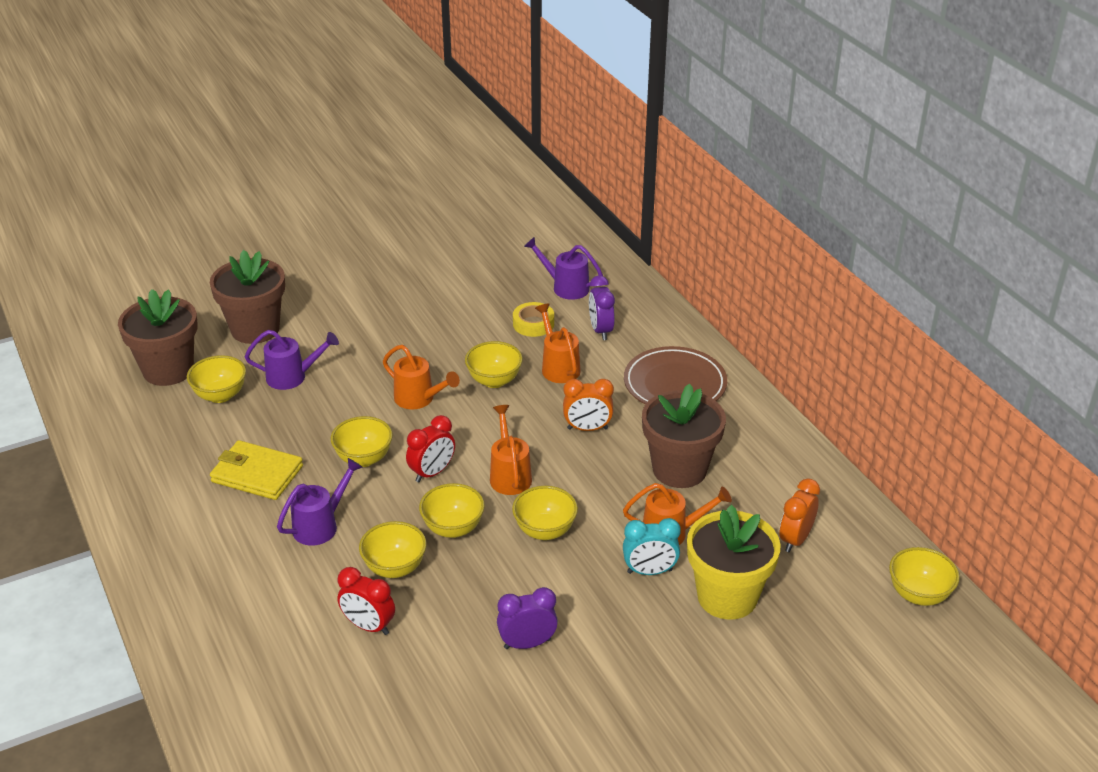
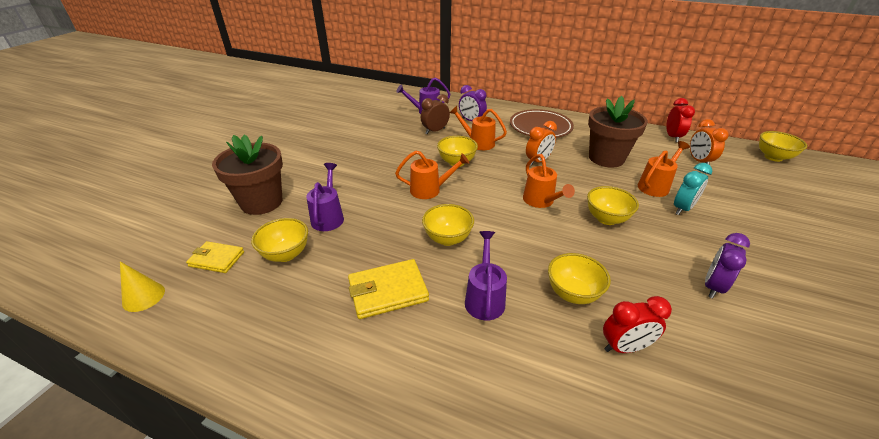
camera: 40 degrees left, 0 degrees up
brown flower pot [118,289,198,386] -> yellow wallet [186,241,244,273]
purple watering can [245,330,339,390] -> purple watering can turned 45 degrees counterclockwise [306,163,344,231]
red clock [406,415,455,482] -> red clock moved to [666,98,695,142]
yellow bowl [419,483,485,538] -> none
orange watering can [490,405,532,495] -> orange watering can turned 150 degrees counterclockwise [523,154,575,208]
yellow tape [513,302,554,337] -> brown clock [421,94,450,134]
yellow flower pot [687,505,780,620] -> none
none -> yellow cone [120,262,165,312]

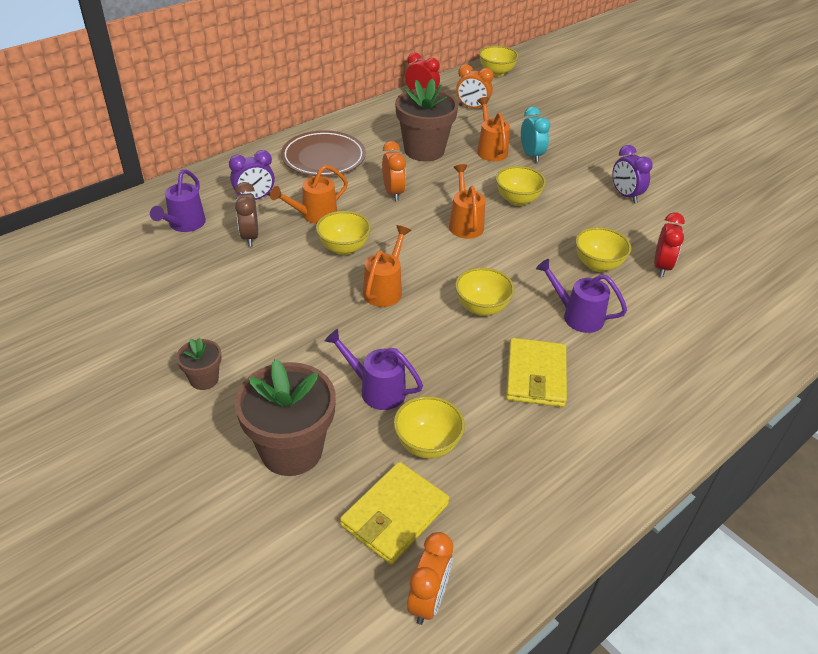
camera: 65 degrees left, 5 degrees up
yellow cone [120,262,165,312] -> orange clock [407,532,453,625]
yellow wallet [186,241,244,273] -> yellow wallet [340,462,449,565], size x1.52
orange watering can [523,154,575,208] -> orange watering can turned 105 degrees counterclockwise [449,164,485,239]
none -> brown flower pot [176,337,222,390]

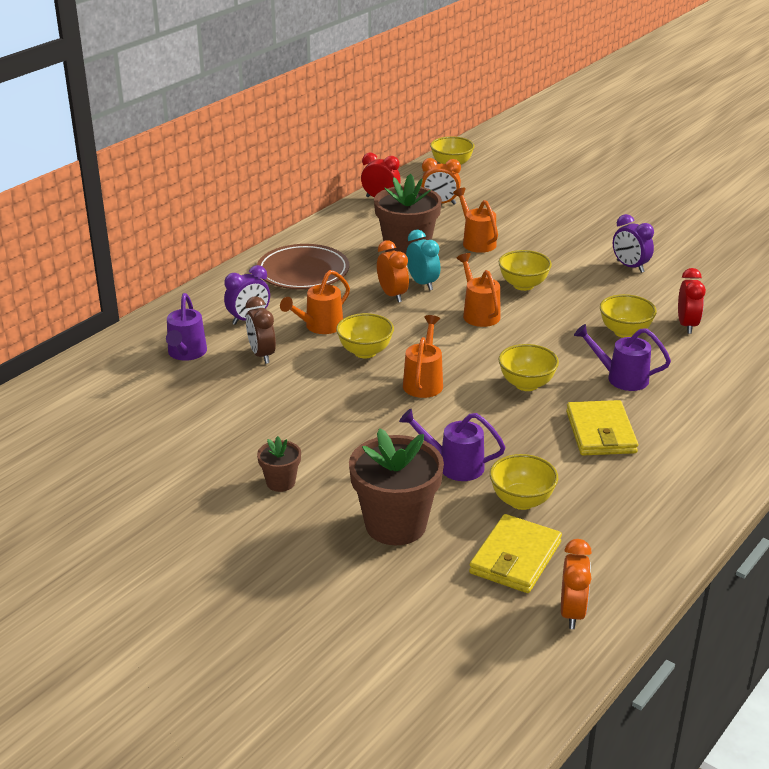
camera: 10 degrees left, 10 degrees down
turquoise clock [521,107,550,163] -> turquoise clock moved to [406,230,440,290]

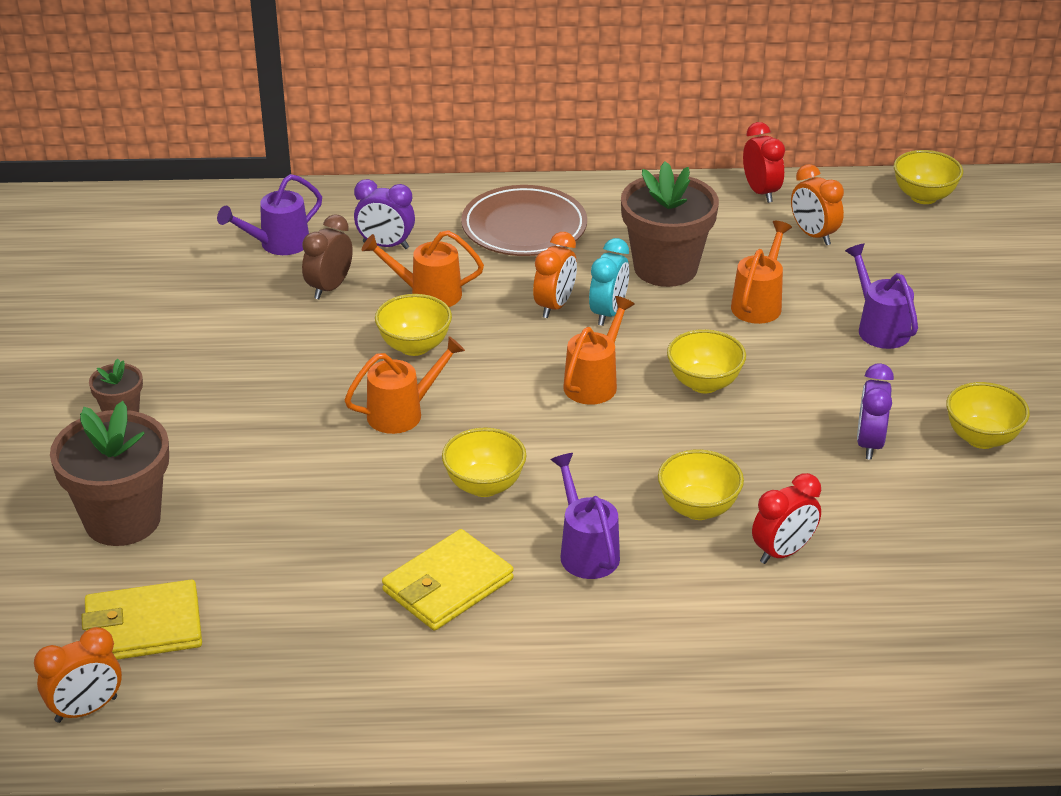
camera: 50 degrees right, 5 degrees up
purple watering can [399,408,506,481] -> purple watering can moved to [845,244,918,349]
yellow bowl [490,454,558,510] -> yellow bowl moved to [946,382,1030,449]

